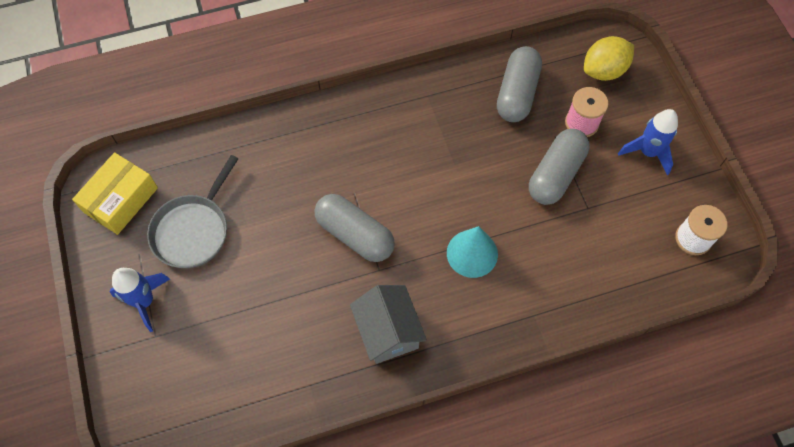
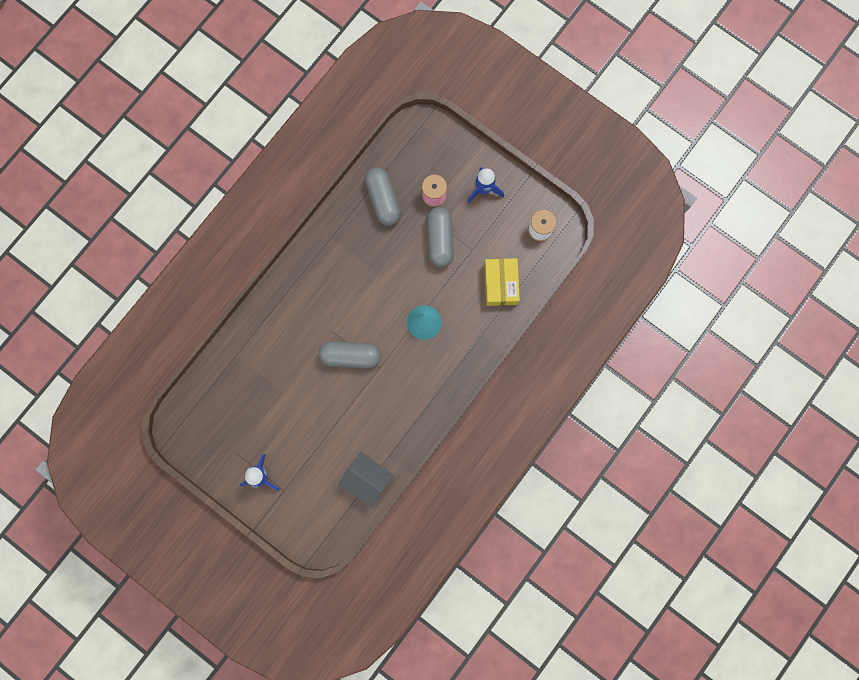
camera: 35 degrees left, 15 degrees up
yellow box [72,152,158,235] -> yellow box moved to [484,258,520,306]
grey pan [147,155,238,268] -> none
grey house [350,285,427,364] -> grey house moved to [339,452,394,508]
yellow lemon [584,36,634,81] -> none

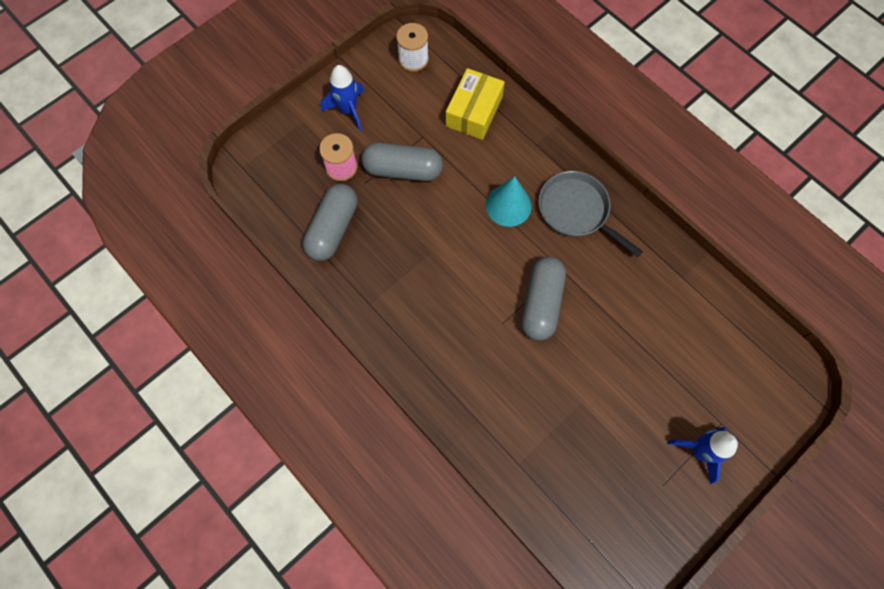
camera: 80 degrees left, 10 degrees down
grey house [339,452,394,508] -> none
grey capsule [365,167,401,226] -> grey capsule turned 60 degrees counterclockwise [303,184,358,261]
yellow box [484,258,520,306] -> yellow box turned 75 degrees counterclockwise [446,68,505,140]
none -> grey pan [539,171,643,257]

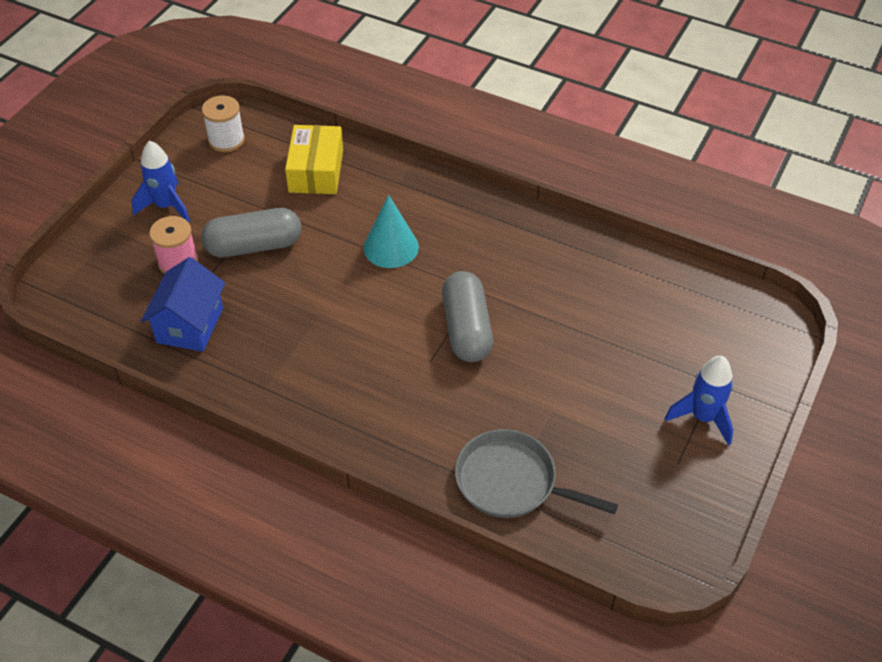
camera: 20 degrees left, 20 degrees down
grey capsule [303,184,358,261] -> blue house [141,257,225,352]
grey pan [539,171,643,257] -> grey pan moved to [455,429,618,518]

